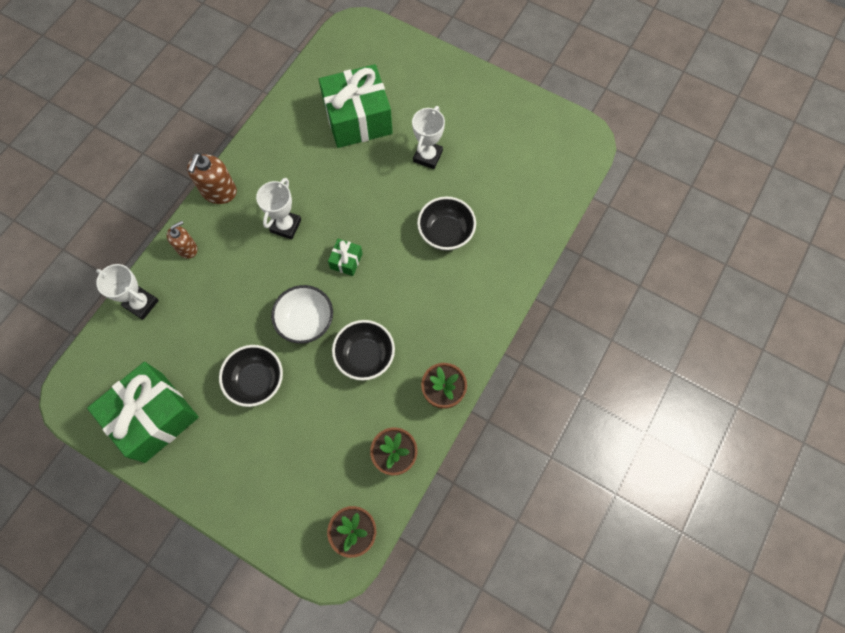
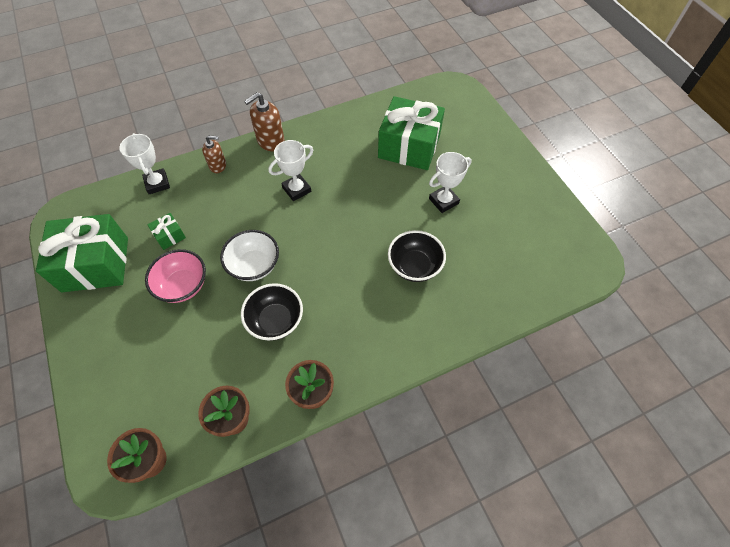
camera: 35 degrees right, 10 degrees down
black bowl [219,345,283,407] -> pink bowl [145,249,206,303]
green gift [328,239,363,276] -> green gift moved to [147,213,186,250]

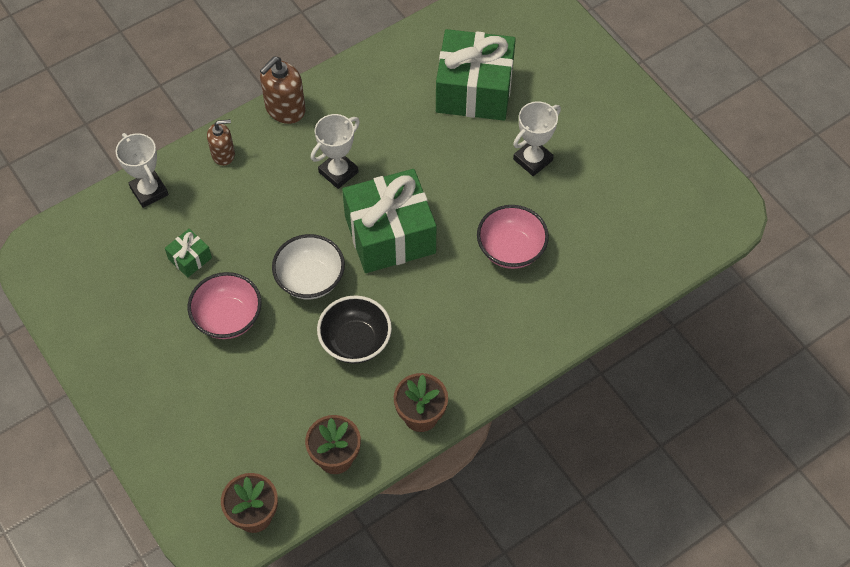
camera: 10 degrees left, 0 degrees up
green gift [36,214,128,292] -> green gift moved to [342,169,436,273]
black bowl [388,230,446,282] -> pink bowl [477,205,549,269]

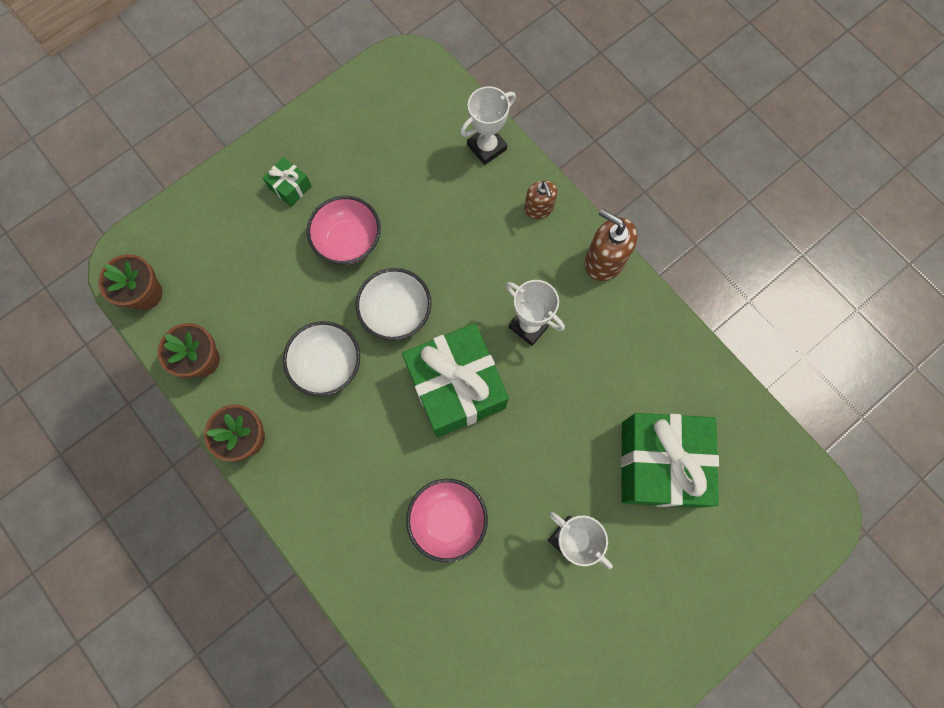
camera: 85 degrees right, 15 degrees up
green gift [165,229,212,277] -> green gift moved to [263,157,311,207]
black bowl [317,295,392,364] -> white bowl [283,321,360,396]

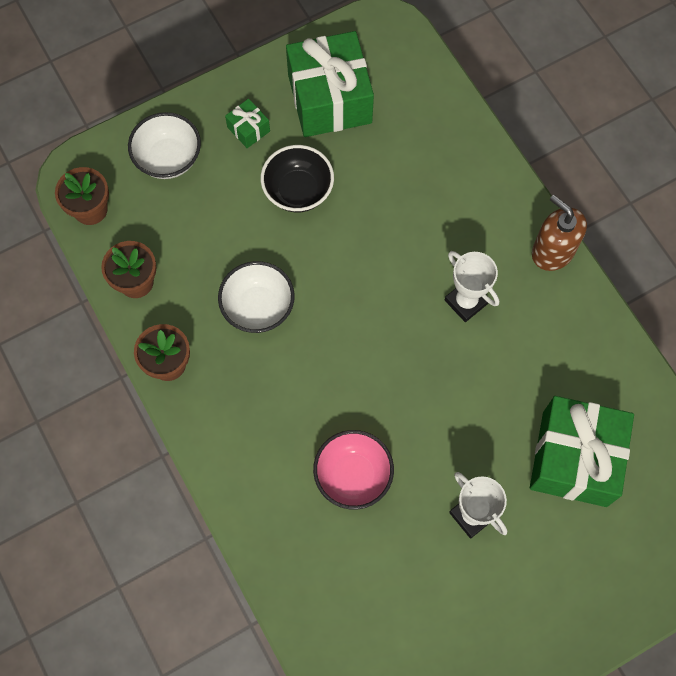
camera: 10 degrees right, 5 degrees down
pink bowl [307,196,381,265] -> black bowl [261,145,334,212]
white bowl [356,268,431,341] -> white bowl moved to [128,112,201,179]
green gift [402,323,509,438] -> green gift moved to [286,31,374,137]
white trophy [460,86,516,165] -> none
brown soap dispenser [524,181,558,219] -> none

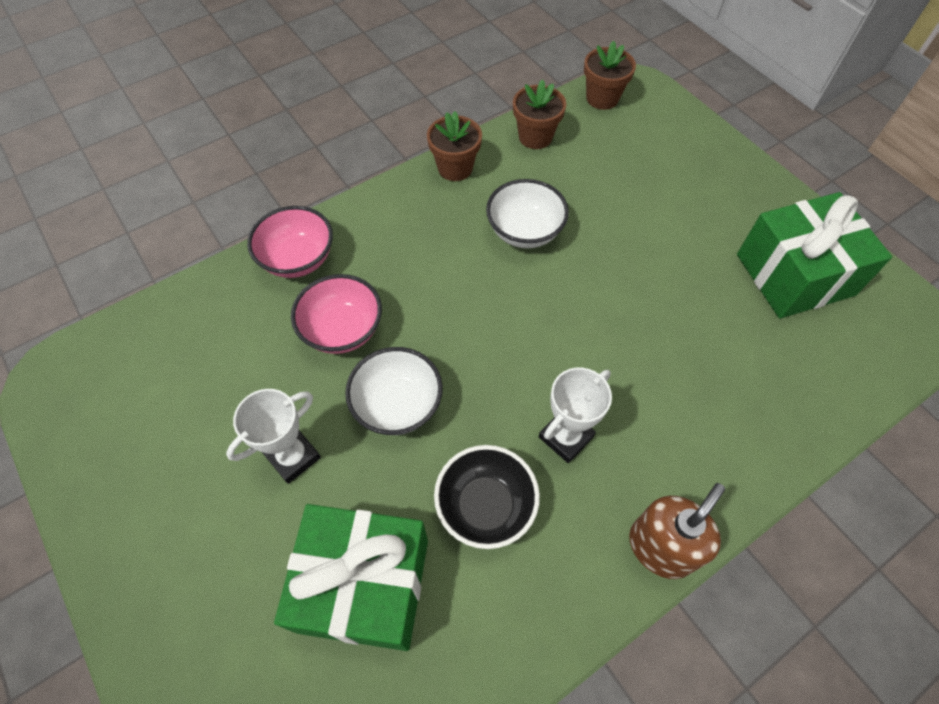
camera: 85 degrees right, 10 degrees down
white bowl [128,112,201,179] -> white bowl moved to [345,347,443,435]
green gift [225,99,270,148] -> none
black bowl [261,145,334,212] -> black bowl moved to [434,445,540,549]
none -> pink bowl [247,206,333,278]

